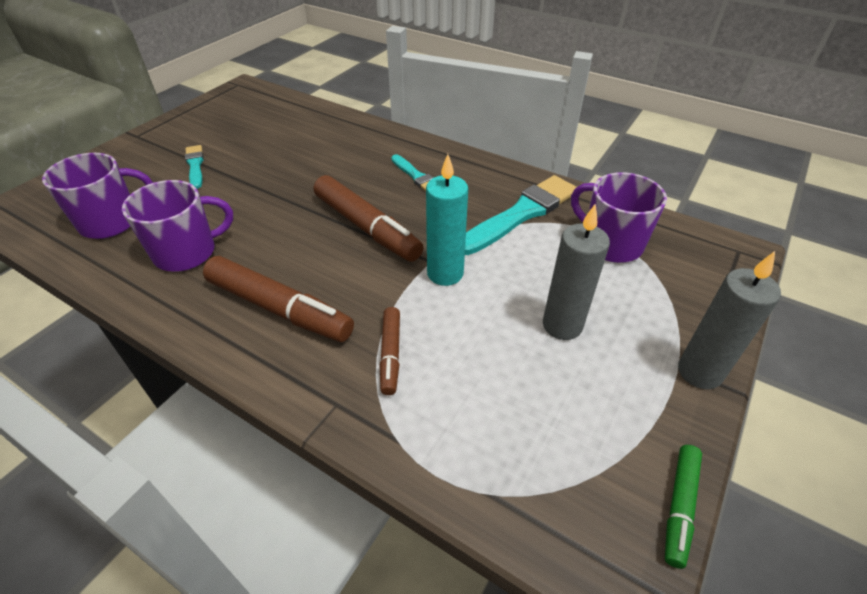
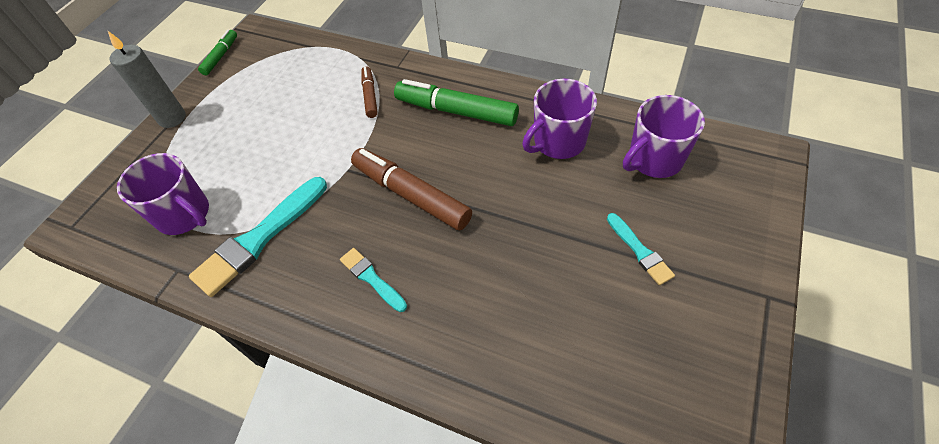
camera: 175 degrees right, 10 degrees up
brown marker [203,256,354,342] -> green marker [394,79,519,126]
turquoise candle [426,154,468,286] -> none
grey candle [543,203,610,340] -> none

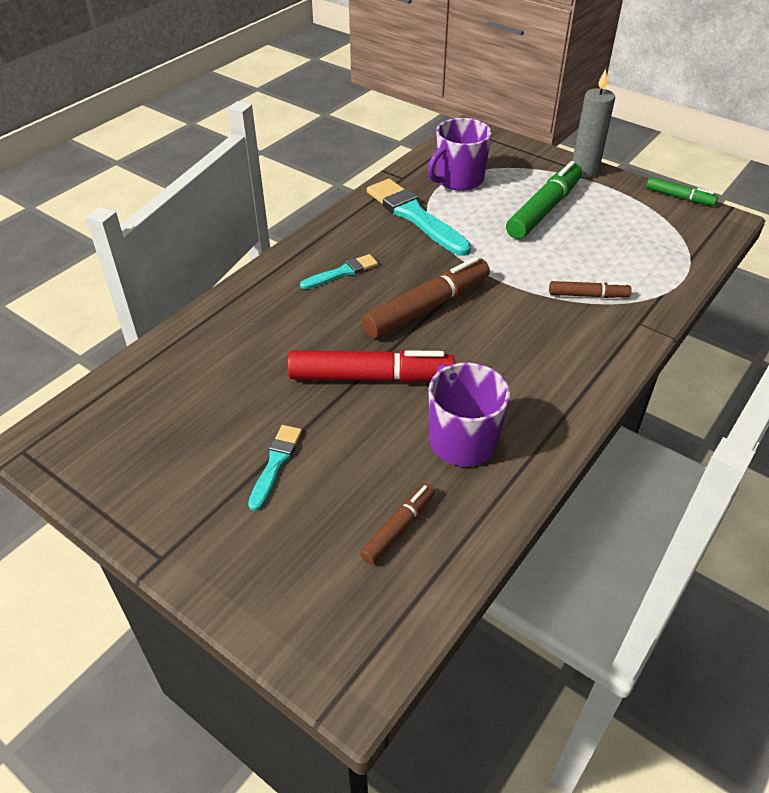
camera: 100 degrees right, 10 degrees down
green marker [394,79,519,126] -> green marker moved to [506,161,582,239]
turquoise brush [607,213,675,285] -> turquoise brush turned 120 degrees clockwise [248,425,302,511]
purple mug [623,95,705,178] -> brown marker [360,483,435,564]
none -> red marker [287,350,455,382]

